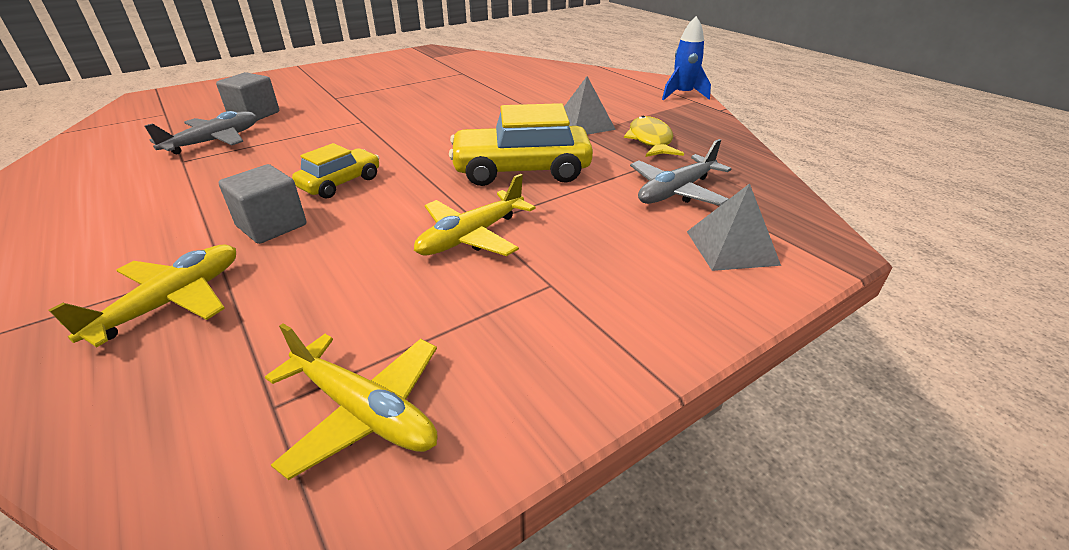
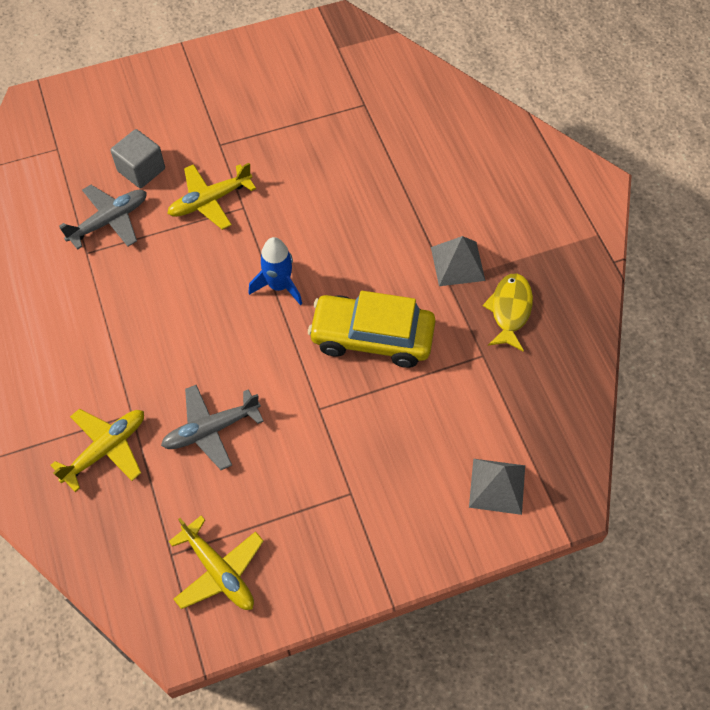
camera: 15 degrees right, 25 degrees up
grey cube [219,164,306,244] -> none
yellow car [292,143,379,199] -> none
yellow plane [414,174,535,256] -> yellow plane moved to [167,163,256,230]
grey plane [630,139,731,206] -> grey plane moved to [161,385,264,470]
blue rocket [662,16,711,100] -> blue rocket moved to [249,237,302,305]

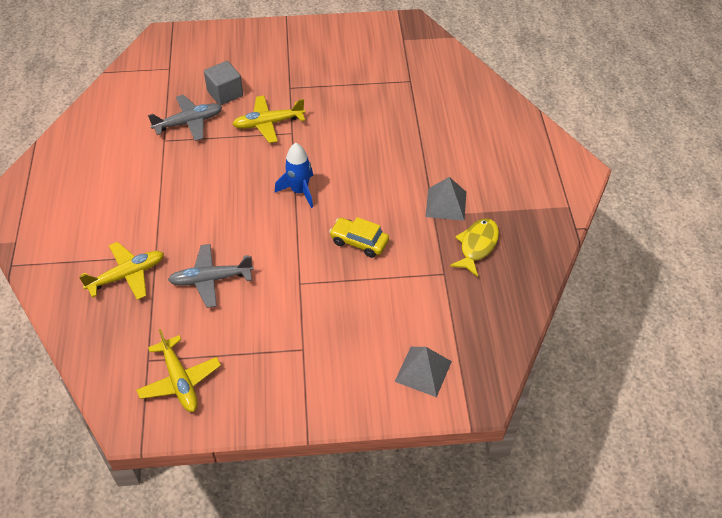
camera: 15 degrees right, 10 degrees down
yellow car [308,291,436,368] -> yellow car [329,217,389,258], size x0.58

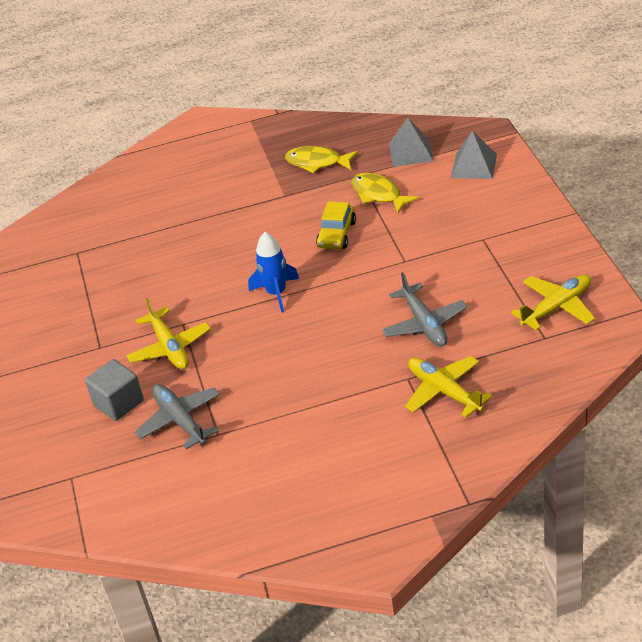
camera: 95 degrees left, 10 degrees down
grey pyramid [425,177,466,221] -> grey pyramid moved to [389,117,434,167]
none -> yellow fish [351,173,419,213]

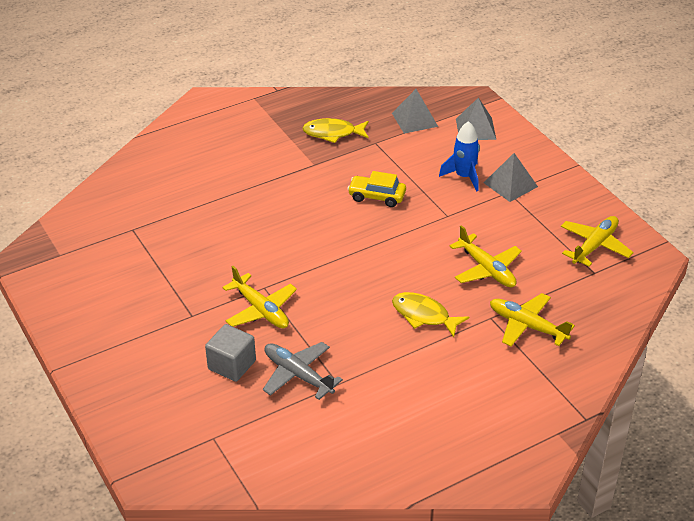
camera: 20 degrees left, 0 degrees up
blue rocket [248,232,299,313] -> blue rocket moved to [439,121,480,192]
yellow car [316,201,356,249] -> yellow car turned 105 degrees clockwise [347,171,406,207]
yellow fish [351,173,419,213] -> yellow fish moved to [392,292,469,337]
grey plane [382,272,467,347] -> yellow plane [450,225,522,287]
none -> grey pyramid [484,153,538,202]

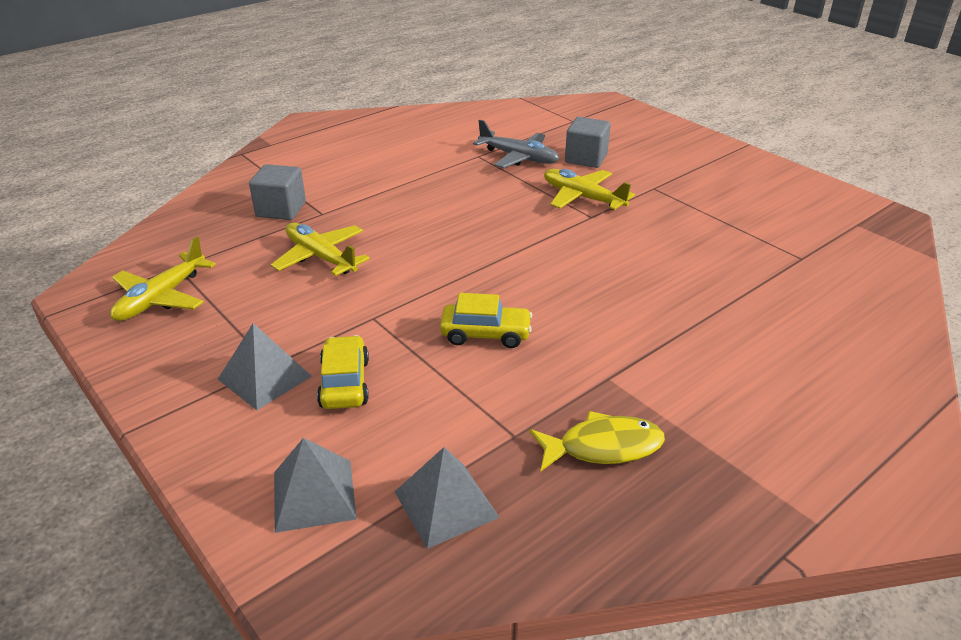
camera: 170 degrees right, 5 degrees down
yellow fish [392,292,469,337] -> none
blue rocket [439,121,480,192] -> yellow car [317,335,369,409]
yellow plane [490,293,575,346] -> grey cube [249,164,306,220]

